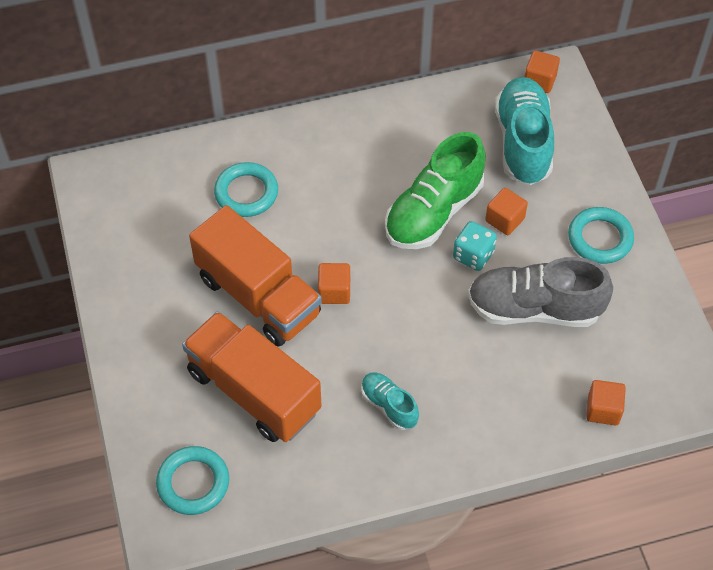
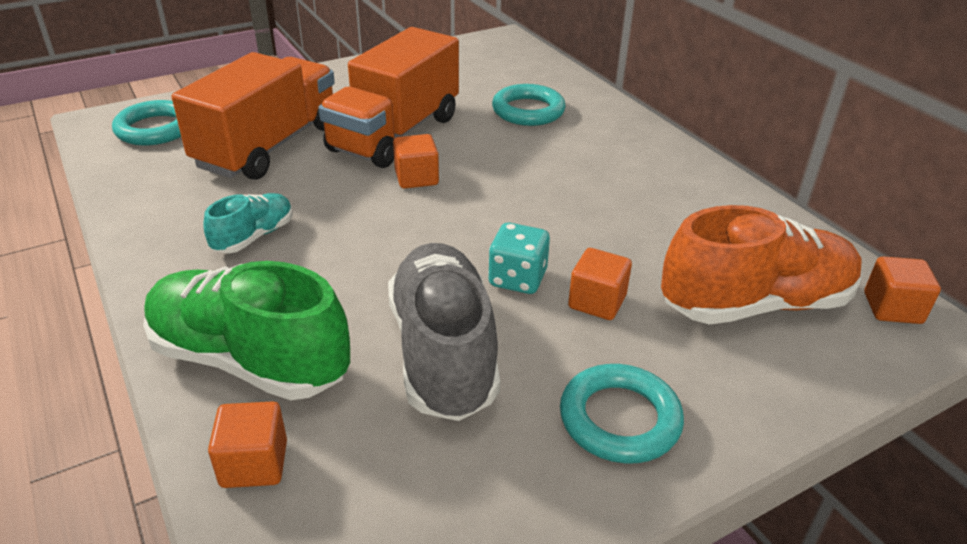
camera: 75 degrees right, 20 degrees down
green shoe [385,132,485,249] -> green shoe moved to [143,261,350,400]
turquoise shoe [495,77,554,185] -> orange shoe [661,205,863,325]

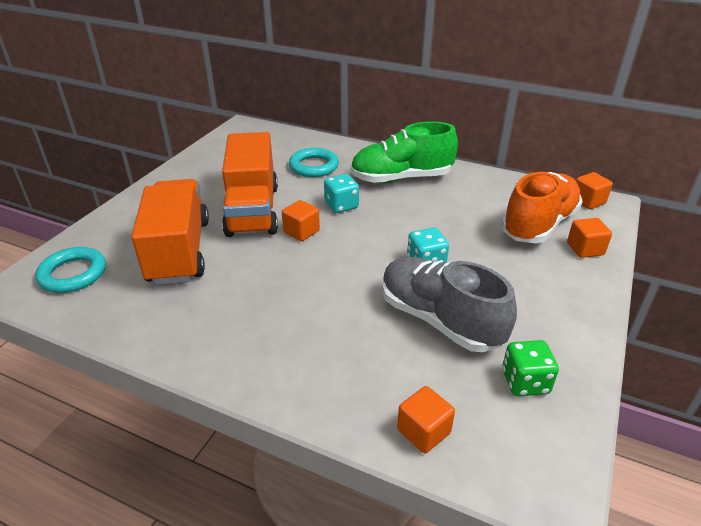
camera: 35 degrees left, 0 degrees up
green shoe [143,261,350,400] -> green shoe moved to [350,121,458,183]
turquoise shoe [203,193,293,253] -> none
turquoise ring [560,364,684,463] -> none
orange cube [568,248,632,320] -> orange cube moved to [567,218,612,258]
none -> turquoise dice [324,174,359,213]
none -> green dice [502,340,559,396]

